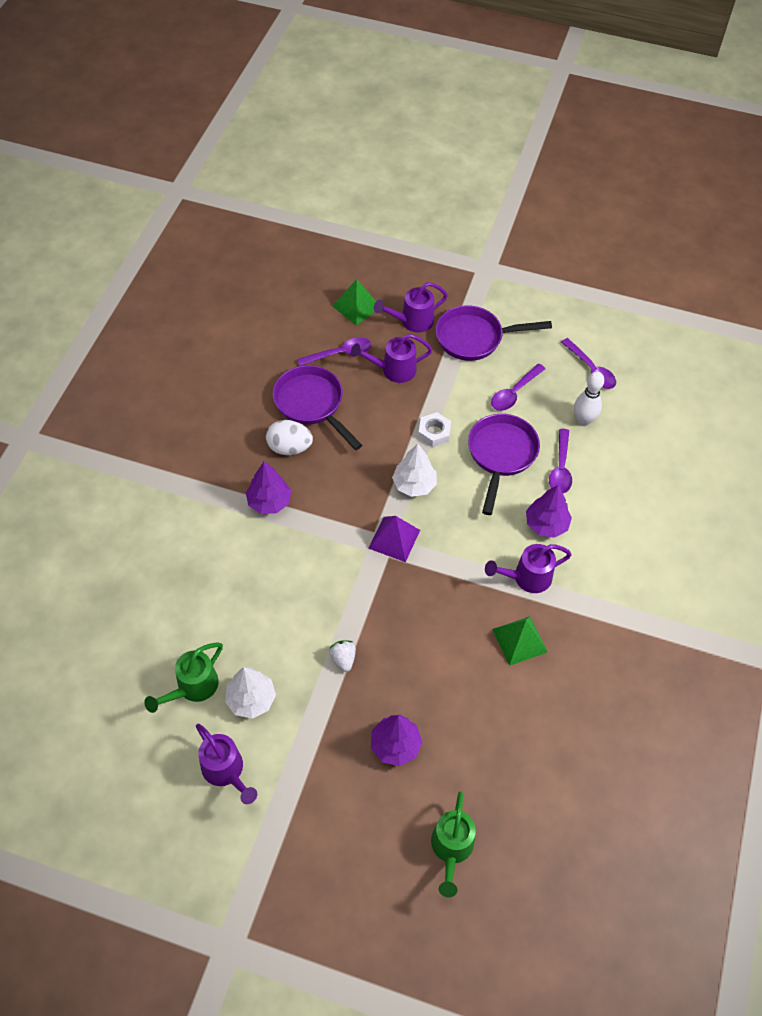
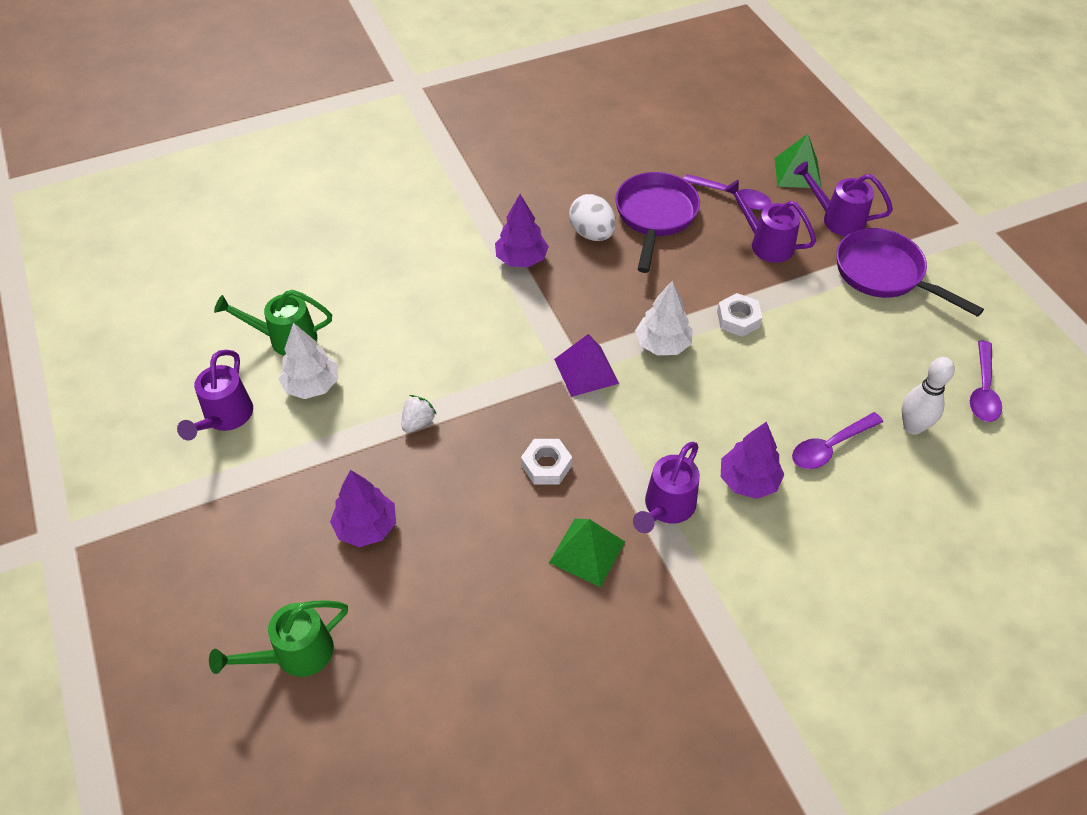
camera: 50 degrees right, 5 degrees down
purple pan [468,414,540,515] -> none
purple watering can [485,544,572,593] -> purple watering can turned 90 degrees counterclockwise [633,442,700,533]
purple spoon [491,364,545,411] -> none
none -> white nut [521,439,572,485]

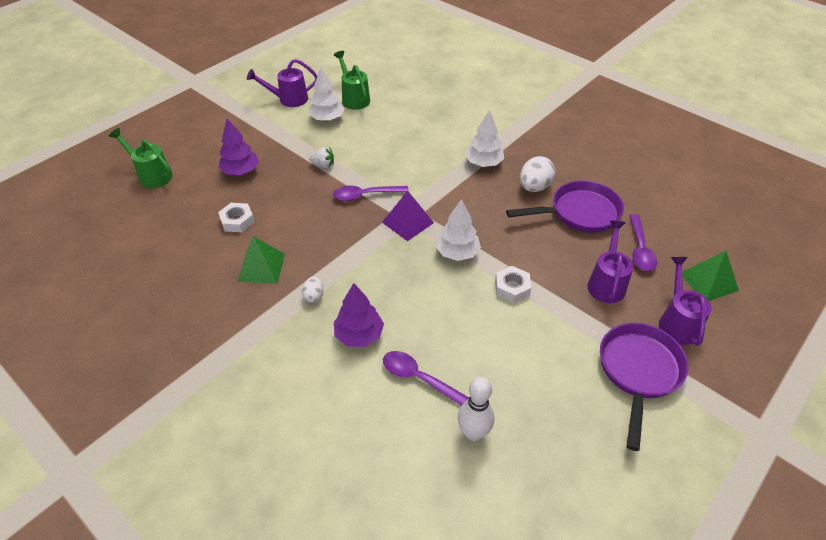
camera: 65 degrees right, 5 degrees down
purple tree [495,194,549,267] -> white tree [465,110,504,167]
white nut [521,439,572,485] -> white nut moved to [218,203,254,232]
purple watering can [633,442,700,533] -> white egg [302,276,323,303]
purple spoon [970,341,1002,422] -> purple spoon moved to [333,186,409,201]

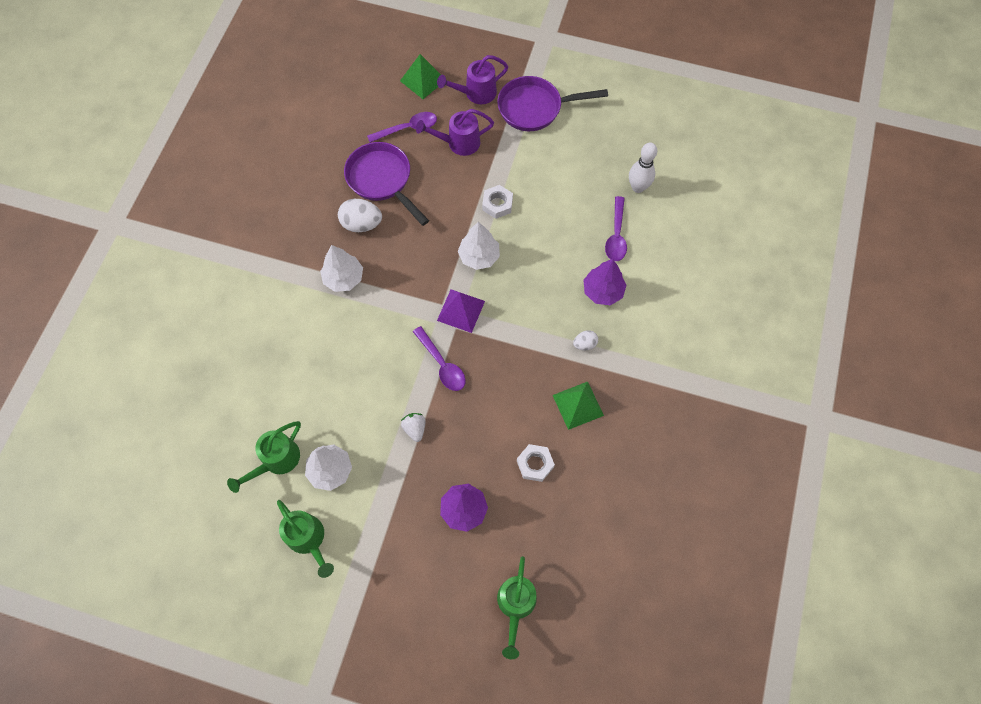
camera: 115 degrees left, 20 degrees up
purple watering can [247,59,317,107] -> green watering can [277,500,334,578]

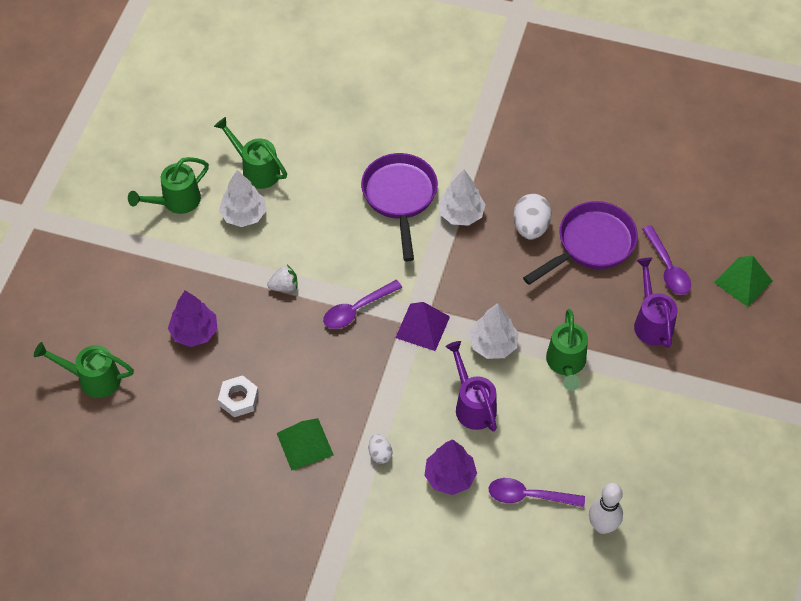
camera: 90 degrees right, 10 degrees down
purple watering can [437,55,508,104] -> purple watering can moved to [445,341,497,432]
white nut [482,185,513,219] -> green watering can [546,309,588,391]
purple pan [497,76,608,131] -> purple pan moved to [361,153,438,261]

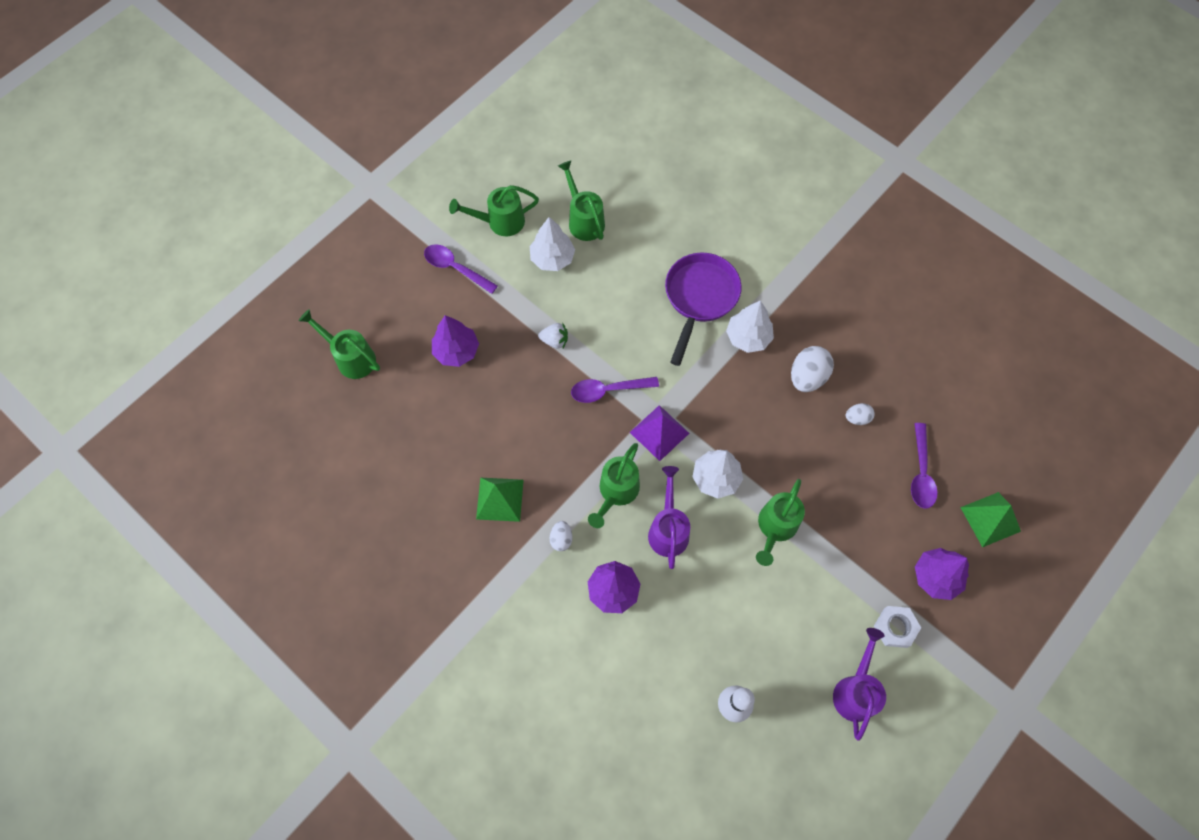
camera: 25 degrees right, 10 degrees up
white nut [218,375,259,417] -> white nut moved to [874,606,921,648]
purple spoon [488,478,585,507] -> purple spoon moved to [424,244,498,294]
purple pan [523,201,638,285] -> white egg [846,403,875,425]
purple watering can [634,258,678,348] -> purple watering can moved to [833,628,886,741]
none -> green watering can [588,443,640,528]
none -> purple tree [915,548,969,600]

